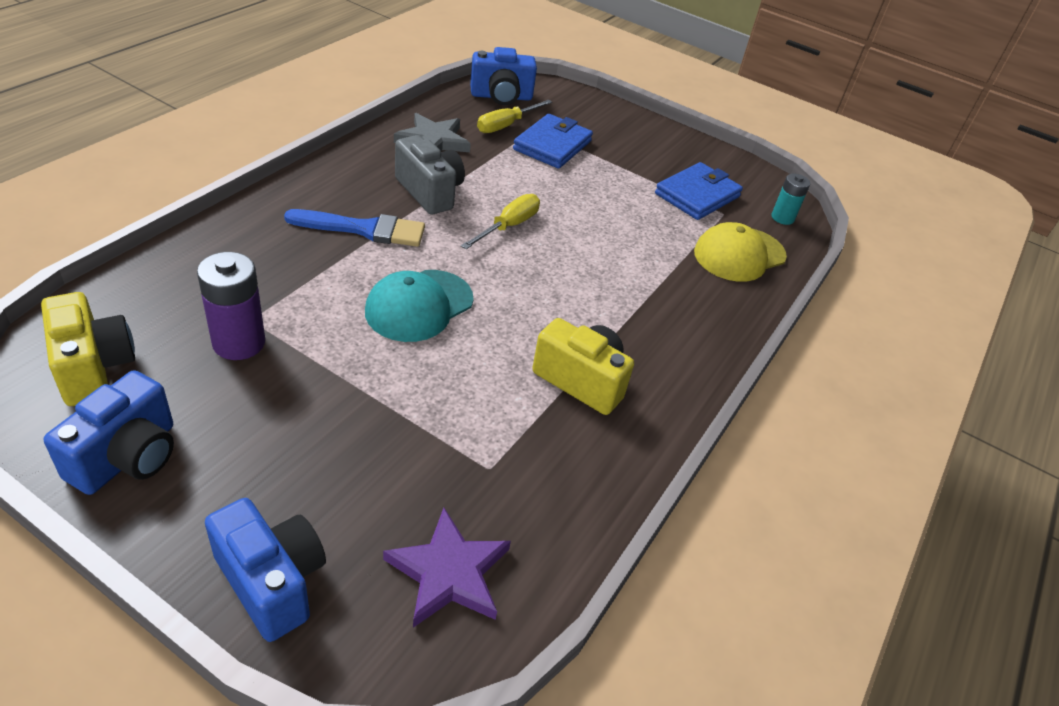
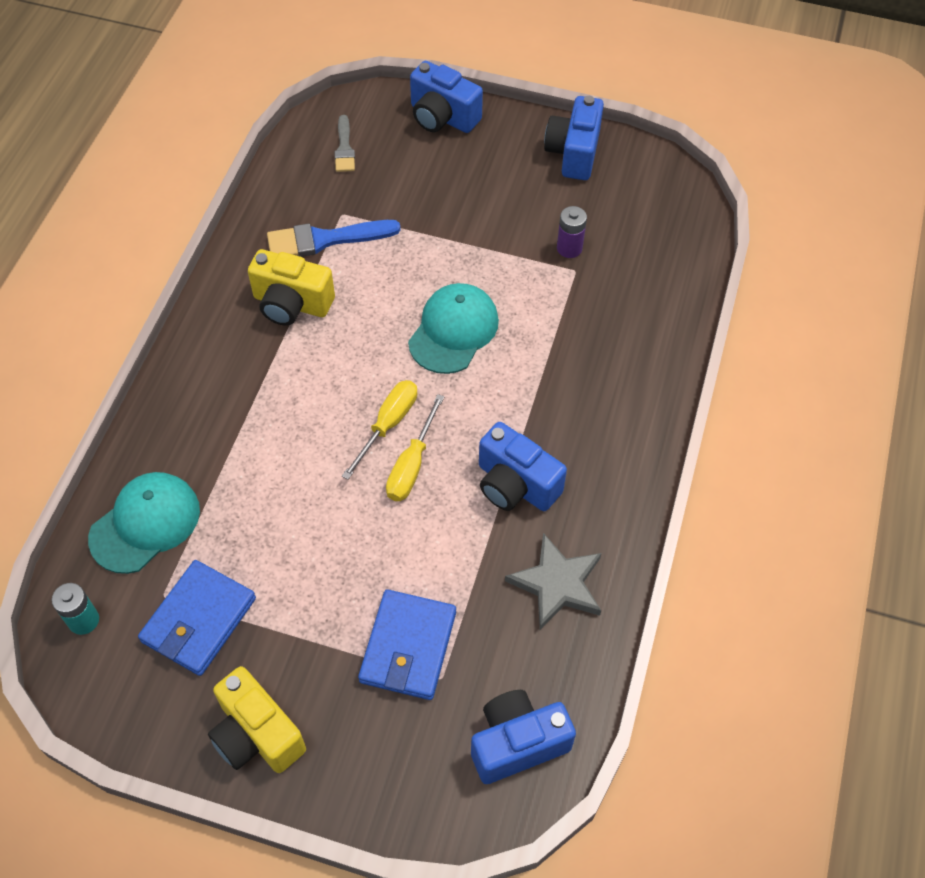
camera: 170 degrees right, 15 degrees up
yellow camera [41,292,135,406] -> yellow camera moved to [208,666,306,773]
purple battery [197,252,265,360] -> purple battery [557,206,587,258], size x0.63
blue brush [284,209,425,247] -> blue brush moved to [267,220,401,257]
purple star [383,508,511,628] -> grey brush [335,115,355,172]
grey camera [395,135,465,215] -> blue camera [479,422,567,511]
yellow screwdriver [477,100,552,133] -> yellow screwdriver moved to [342,380,417,480]
yellow cap [694,222,787,282] -> turquoise cap [88,472,200,574]

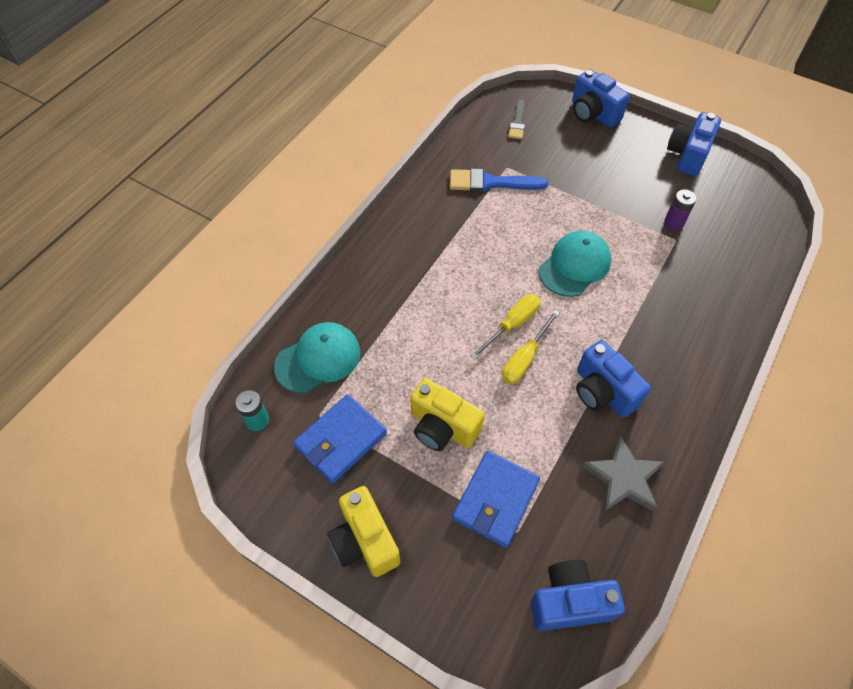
camera: 15 degrees right, 0 degrees up
yellow camera [248,249,335,326] -> yellow camera moved to [410,378,485,451]

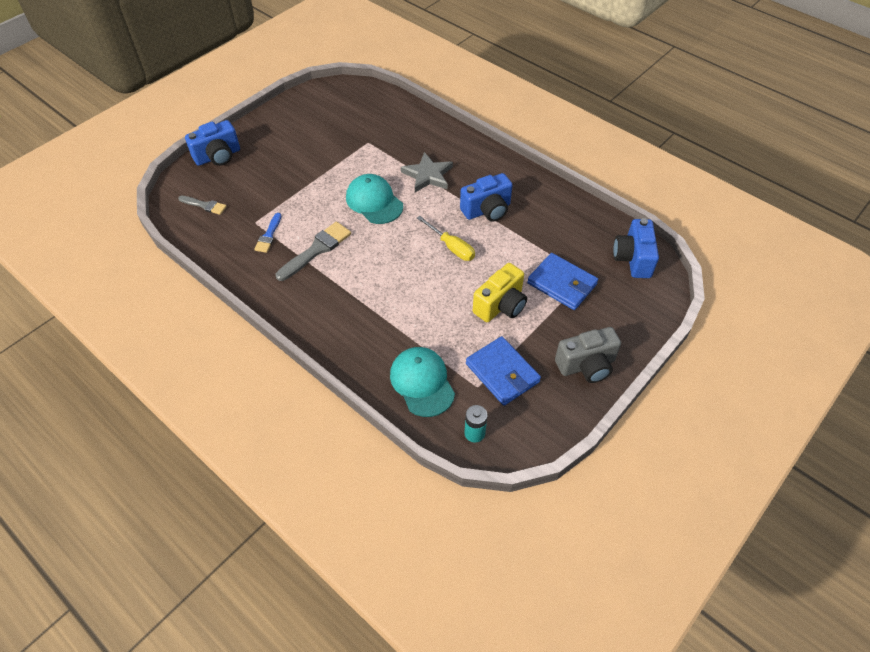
camera: 80 degrees left, 5 degrees down
yellow camera [327,486,400,577] -> grey camera [555,327,621,383]
blue brush [450,169,549,192] -> blue brush [254,213,281,253], size x0.60
yellow screwdriver [470,294,540,359] -> none
grey star [582,435,665,512] -> grey star moved to [401,152,453,192]
purple battery [664,189,697,230] -> none
blue camera [667,112,721,176] -> none
none -> grey brush [276,222,351,281]

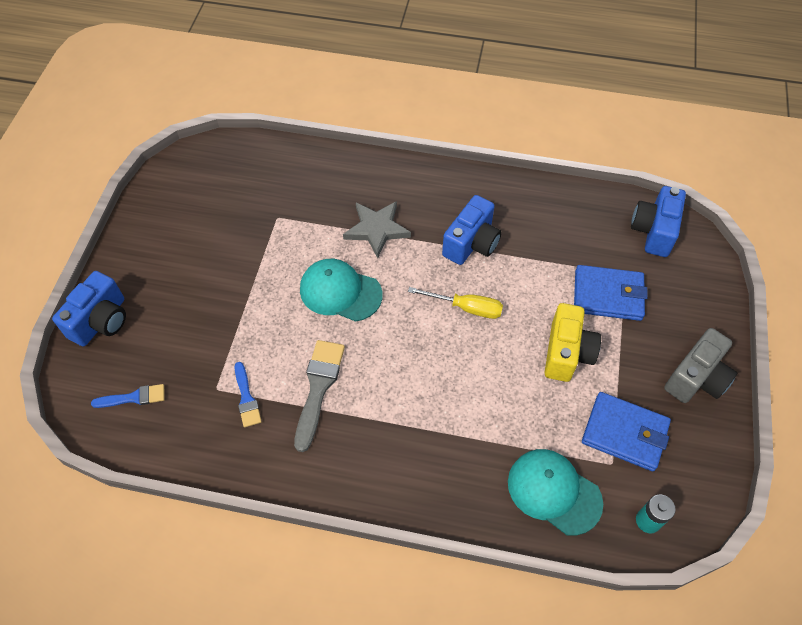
camera: 30 degrees left, 5 degrees up
grey brush [178,196,227,215] -> blue brush [91,384,165,408]
blue camera [613,218,659,278] -> blue camera turned 45 degrees clockwise [631,186,686,257]

